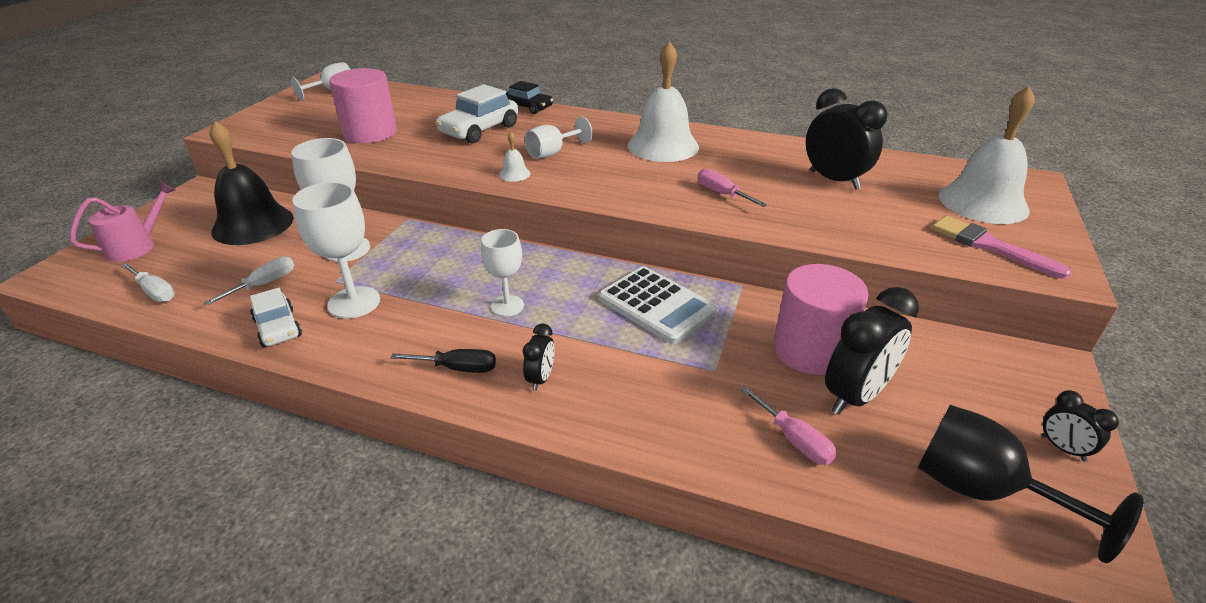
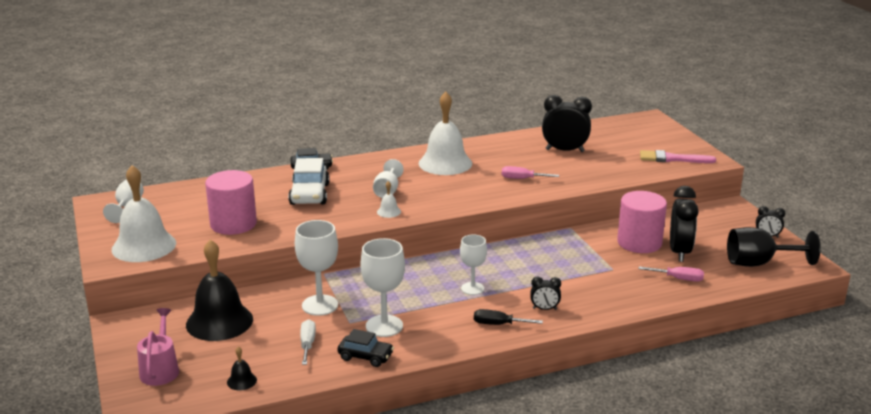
camera: 40 degrees left, 10 degrees down
white screwdriver [121,263,175,302] -> black bell [227,346,257,390]
white car [250,288,302,347] -> black car [338,329,394,367]
black screwdriver [390,349,496,373] -> black screwdriver turned 135 degrees counterclockwise [474,309,543,325]
black clock [523,324,555,391] -> black clock turned 120 degrees clockwise [530,276,561,310]
white calculator [599,266,718,344] -> none
white bell [939,86,1035,224] -> white bell moved to [112,165,176,262]

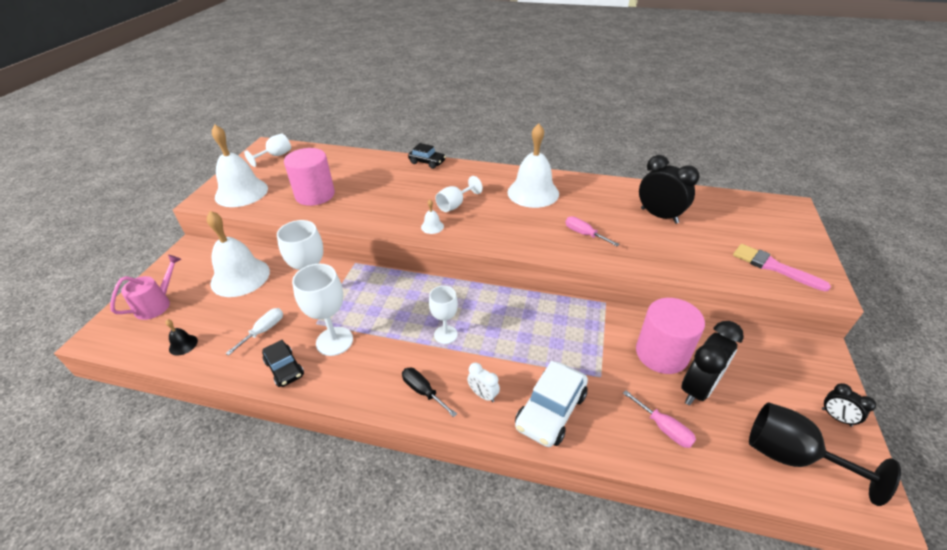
camera: 35 degrees right, 15 degrees up
black bell [186,239,253,341] -> white bell [207,211,270,297]
white car [288,158,330,205] -> white car moved to [515,361,588,447]
black clock [530,276,561,310] -> white clock [467,362,500,402]

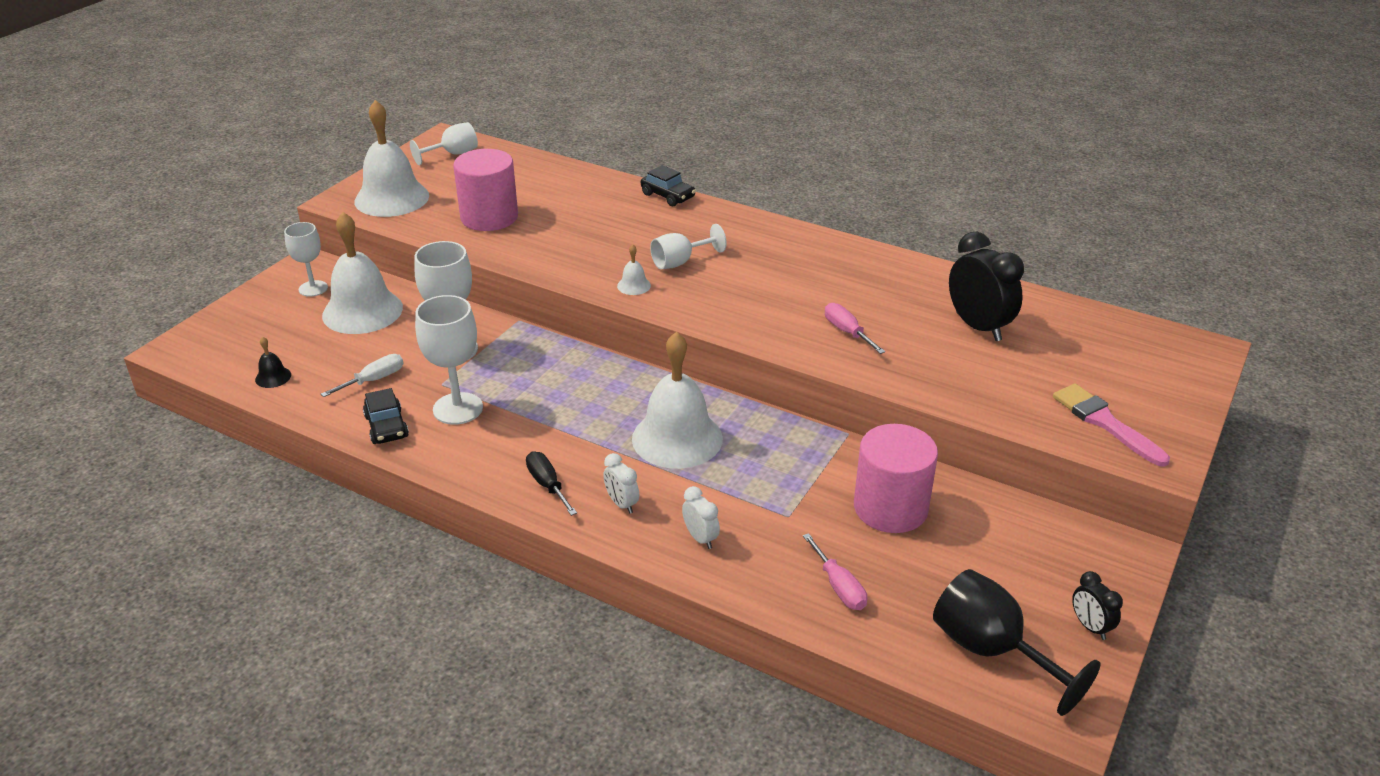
camera: 15 degrees right, 5 degrees down
pink watering can [110,255,181,320] -> none
white goblet [429,286,458,344] -> white goblet moved to [284,222,328,297]
white bell [508,123,559,208] -> white bell moved to [632,332,723,469]
white car [515,361,588,447] -> white clock [682,486,720,549]
black clock [681,321,744,405] -> none

